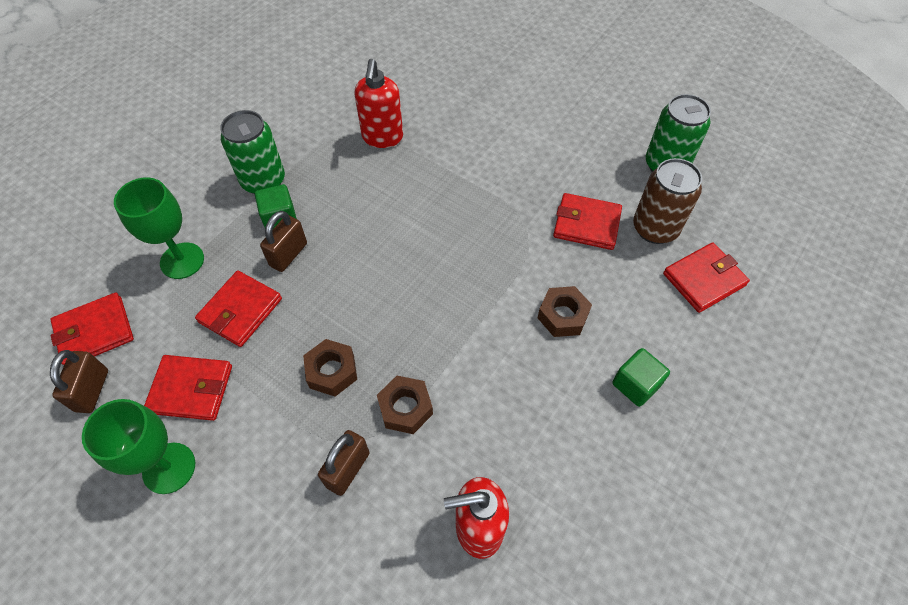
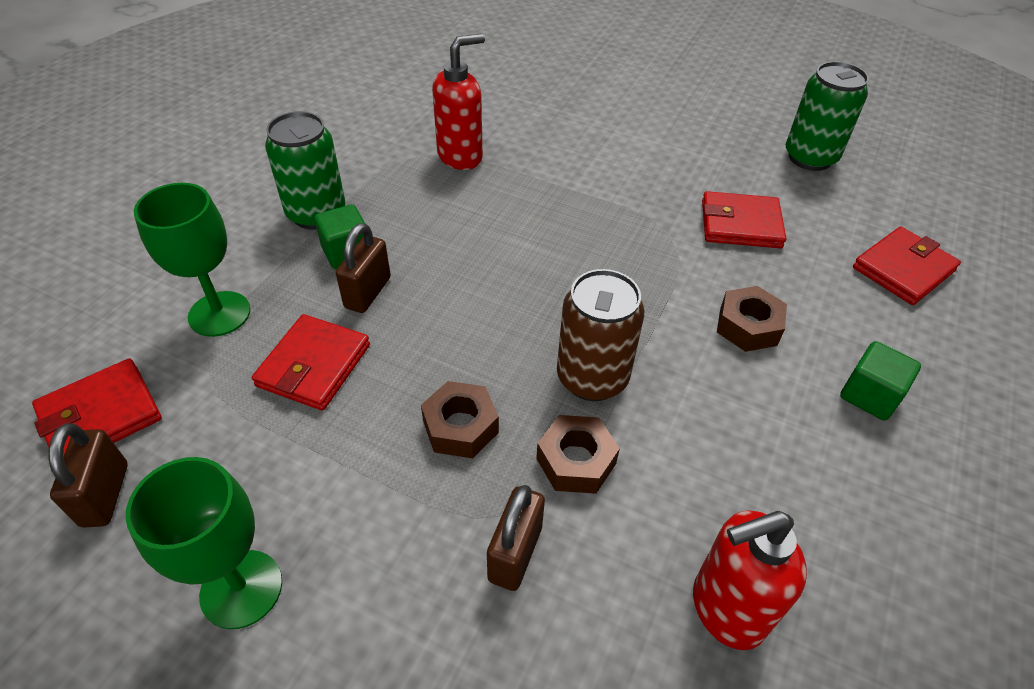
camera: 10 degrees left, 10 degrees down
red wallet [144,355,232,421] -> none
red soap dispenser [355,59,403,148] -> red soap dispenser turned 120 degrees counterclockwise [432,33,485,170]
brown can [633,158,702,244] -> brown can moved to [557,269,645,401]

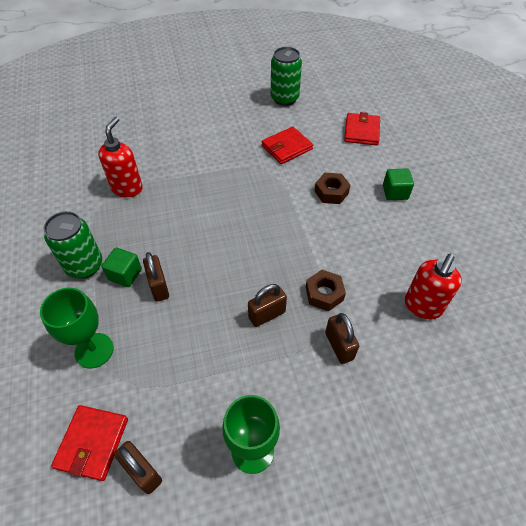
camera: 40 degrees left, 5 degrees up
red wallet [252,314,370,410] -> none
brown nut [421,381,499,458] -> brown padlock [248,284,287,327]
brown can [557,269,645,401] -> none

